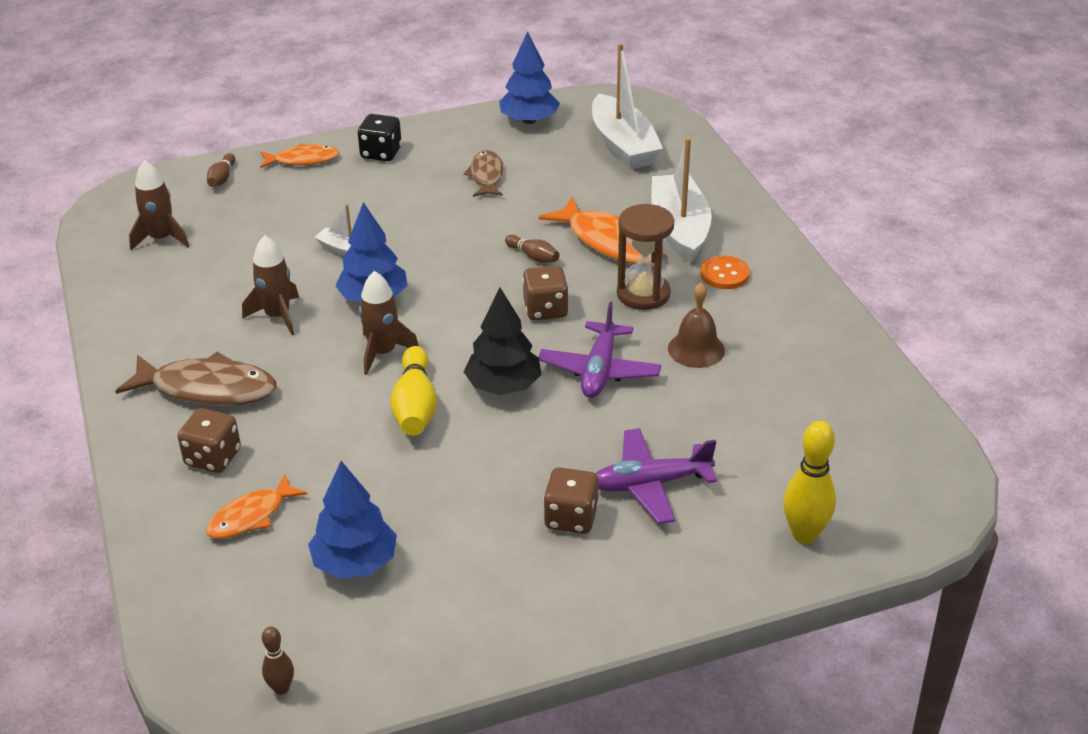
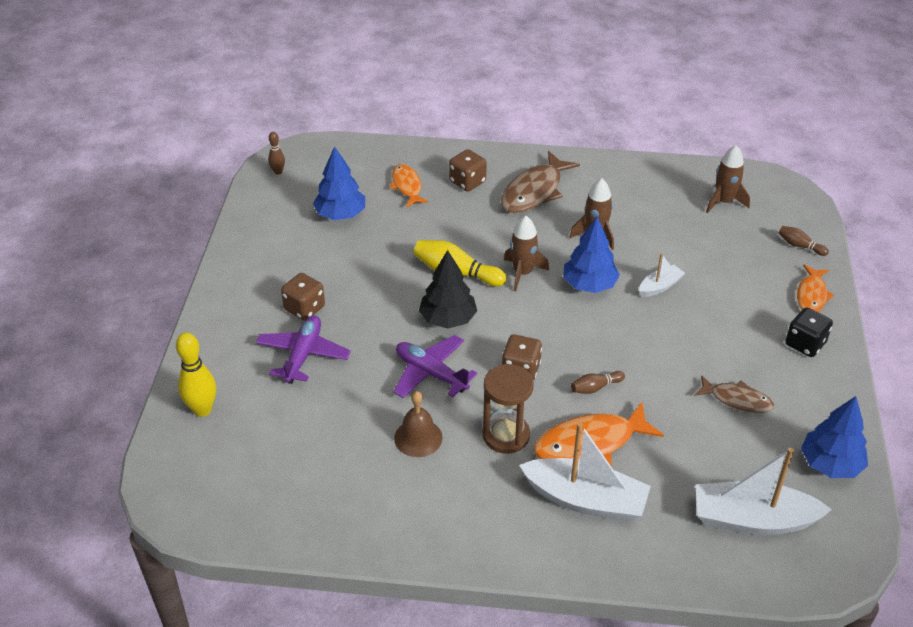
camera: 115 degrees right, 5 degrees up
orange button [700,255,750,289] -> none

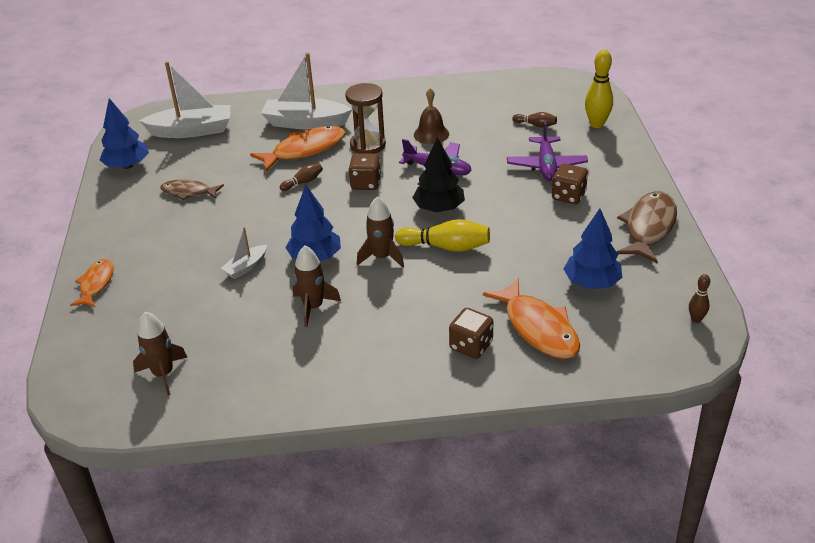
camera: 170 degrees right, 5 degrees down
orange fish [390,164,429,207] -> orange fish [483,278,580,359], size x1.63
brown fish [501,151,580,213] -> brown fish moved to [617,191,677,264]
brown bowling pin [778,226,829,256] -> brown bowling pin moved to [512,112,557,127]
black dice [785,307,833,357] -> none

